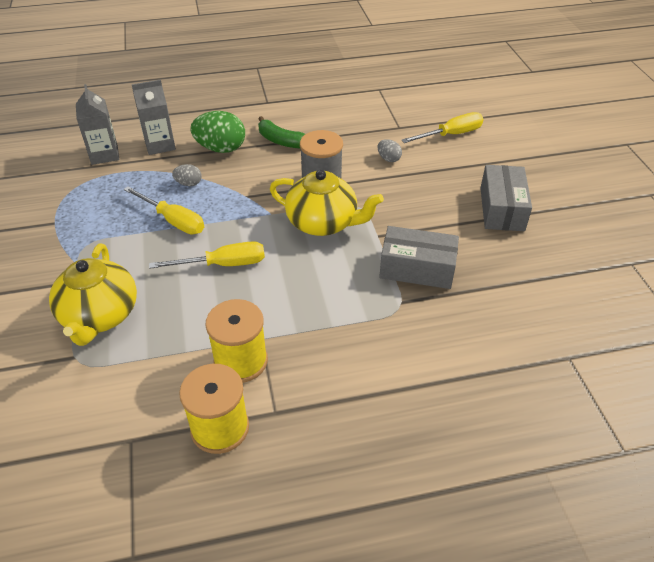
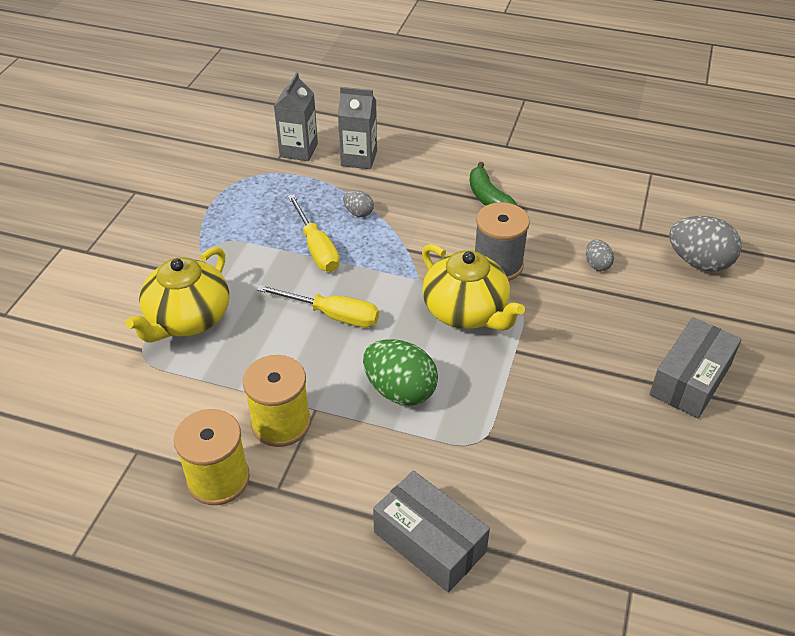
camera: 30 degrees right, 0 degrees up
green egg [191,111,245,153] -> green egg moved to [363,339,438,406]
grey box [379,226,459,289] -> grey box moved to [373,471,490,593]
yellow screwdriver [401,112,484,143] -> grey egg [669,216,742,272]

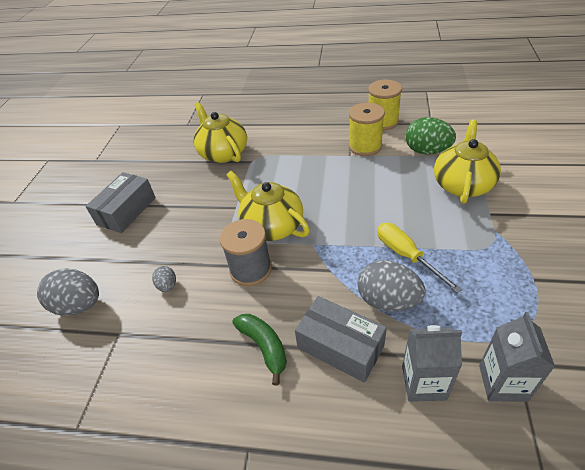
camera: 175 degrees right, 0 degrees up
yellow screwdriver [257,285,379,328] -> none
grey egg [343,190,374,217] -> grey egg [357,260,425,311], size x1.98
green egg [363,339,438,406] -> green egg moved to [405,117,456,155]
grey box [373,471,490,593] -> grey box moved to [295,296,387,383]
none -> yellow teapot [193,102,247,163]

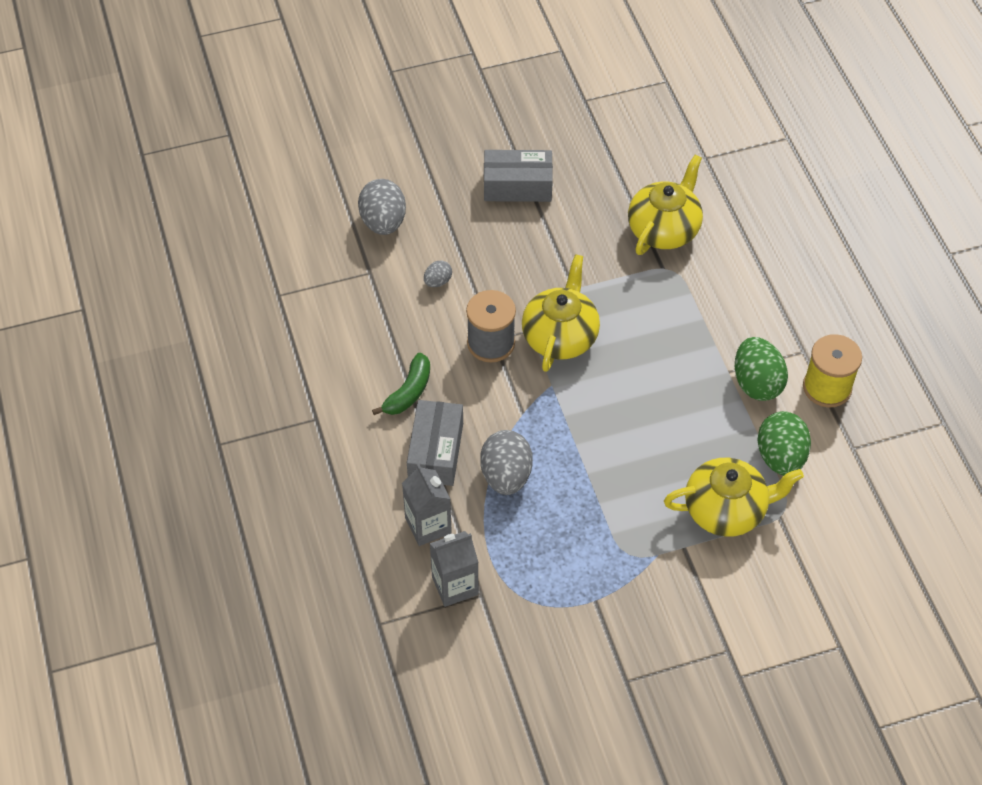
camera: 60 degrees right, 10 degrees up
yellow spool [349,102,385,156] -> green egg [735,337,788,401]
yellow screwdriver [377,223,462,293] -> none

